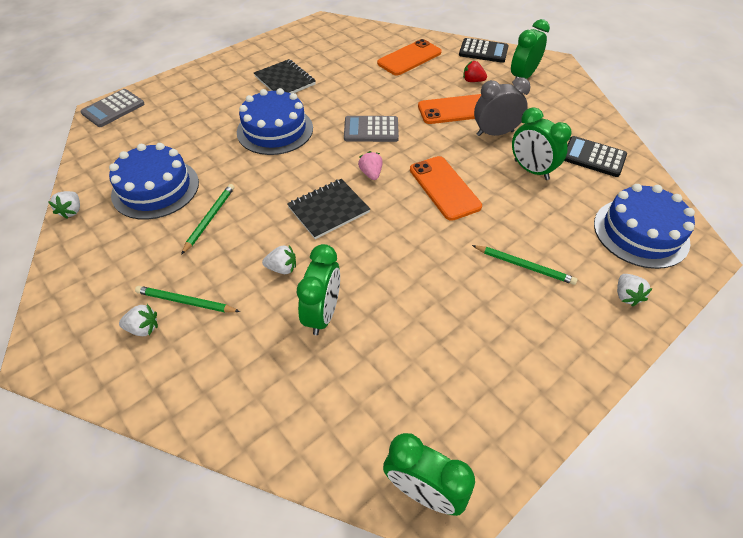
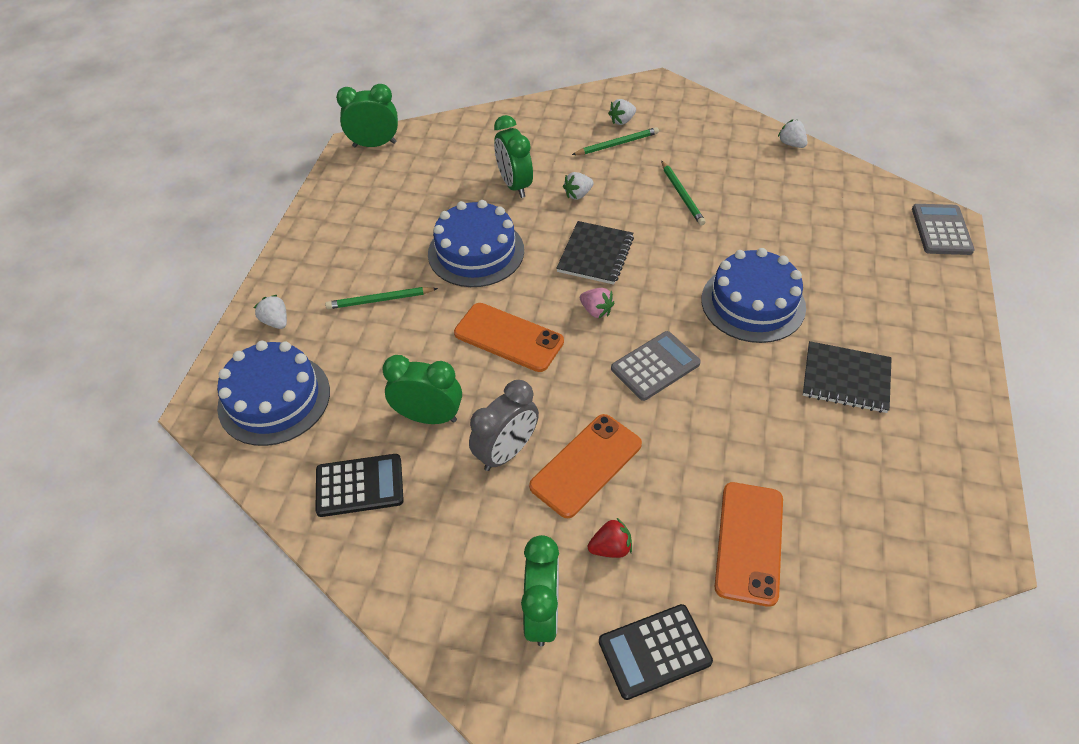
camera: 145 degrees right, 0 degrees up
blue cake [109,143,199,220] -> blue cake moved to [428,200,524,287]

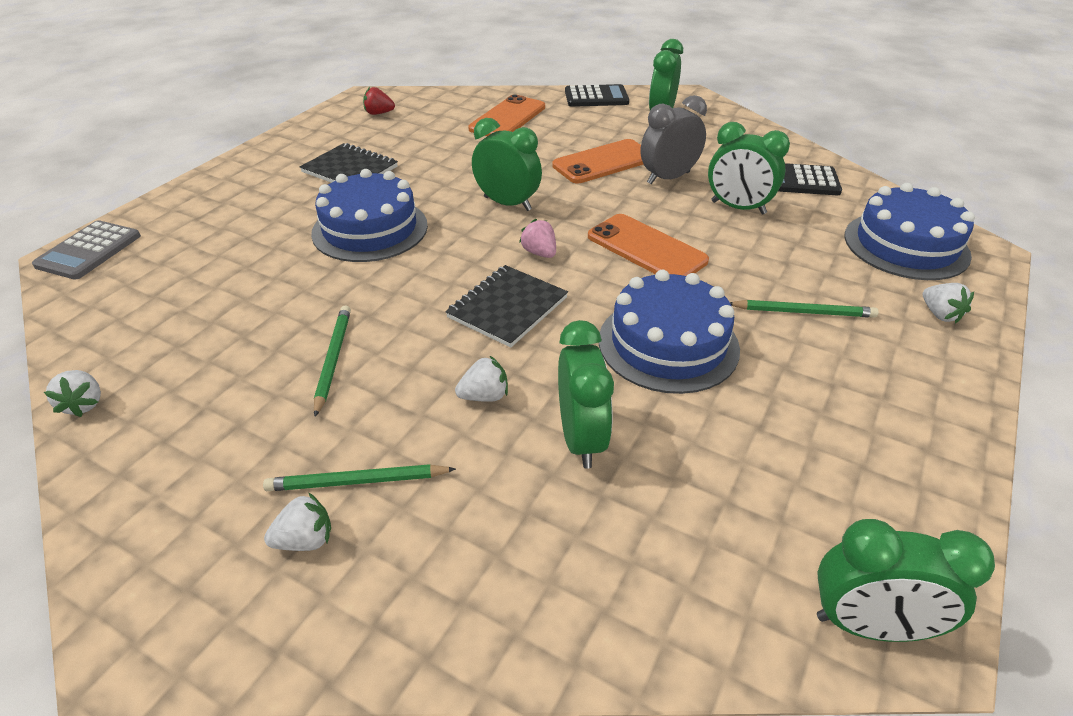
camera: 165 degrees left, 10 degrees down
red strawberry [588,517,632,558] -> red strawberry moved to [363,87,395,115]
grey calculator [611,331,701,401] -> green clock [472,118,542,211]

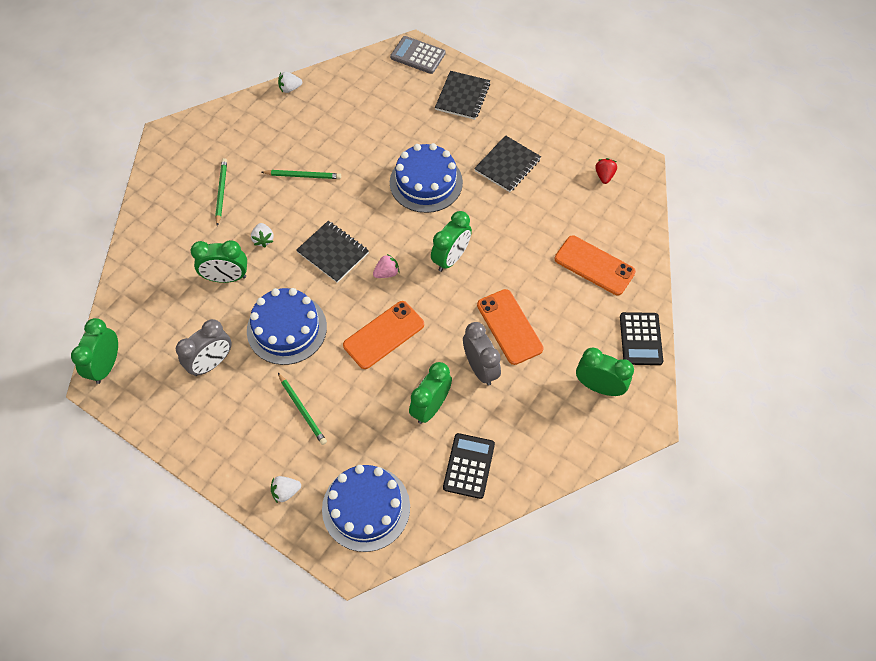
camera: 95 degrees right, 20 degrees up
white strawberry [264,492,331,551] -> none
green pencil [730,300,879,318] -> green pencil turned 45 degrees counterclockwise [278,373,327,445]
none -> grey clock [176,319,232,376]
none -> black notebook [435,71,490,120]

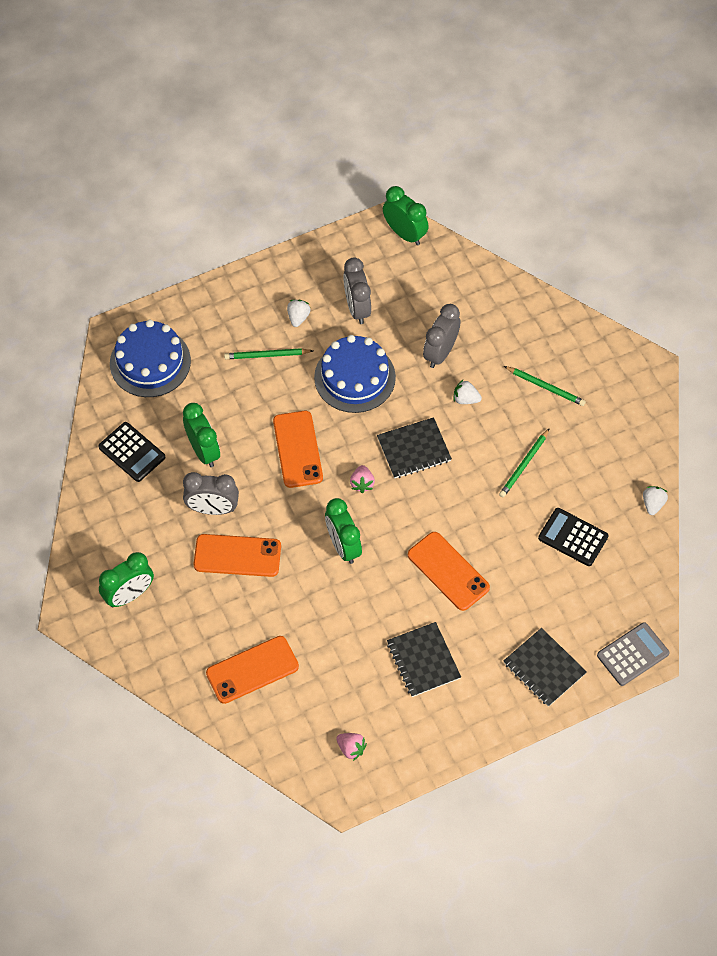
camera: 120 degrees right, 0 degrees up
green clock [191,240,247,283] -> grey clock [423,304,460,368]
white strawberry [271,476,301,503] -> white strawberry moved to [287,300,311,327]
blue cake [390,143,463,213] -> orange phone [408,532,490,611]
red strawberry [595,158,617,184] -> pink strawberry [336,733,367,761]
black calculator [620,312,663,365] -> black calculator moved to [538,508,609,566]

